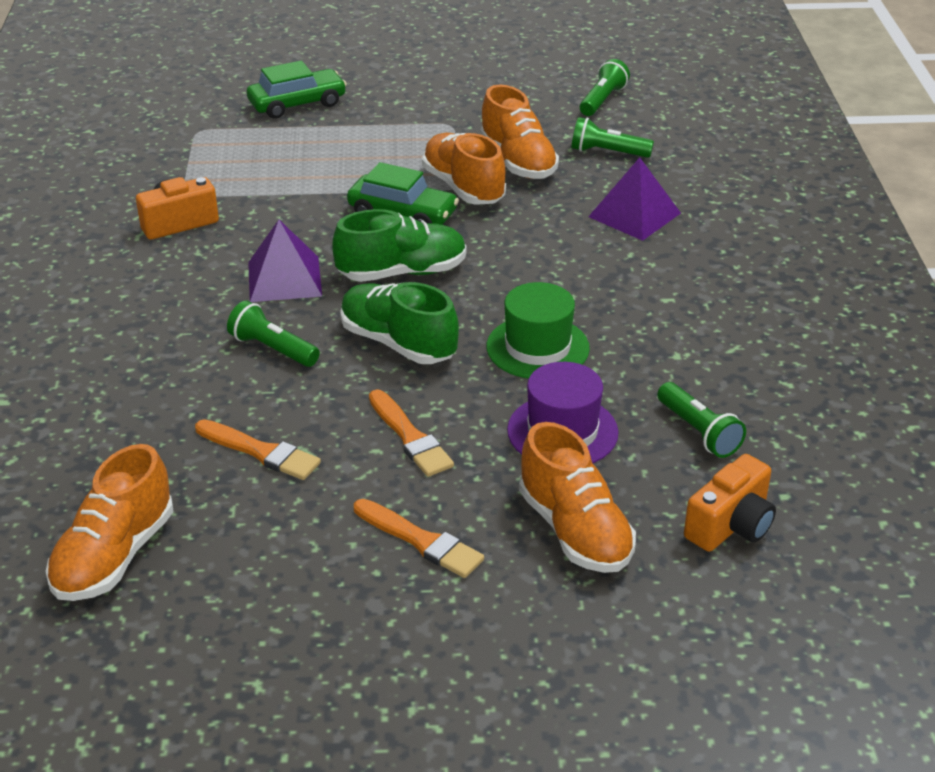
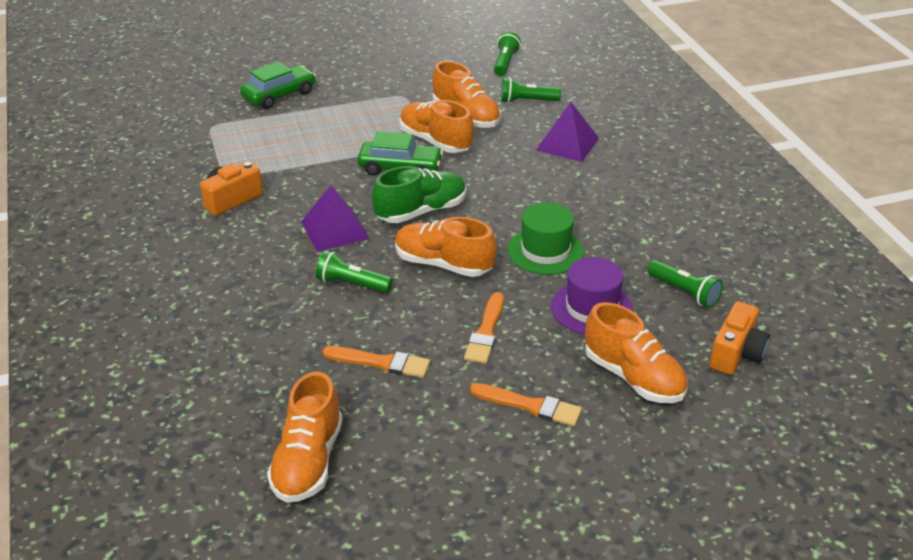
camera: 15 degrees left, 0 degrees up
green shoe [340,282,459,364] -> orange shoe [395,217,497,277]
orange brush [369,389,454,477] -> orange brush turned 60 degrees clockwise [464,292,504,364]

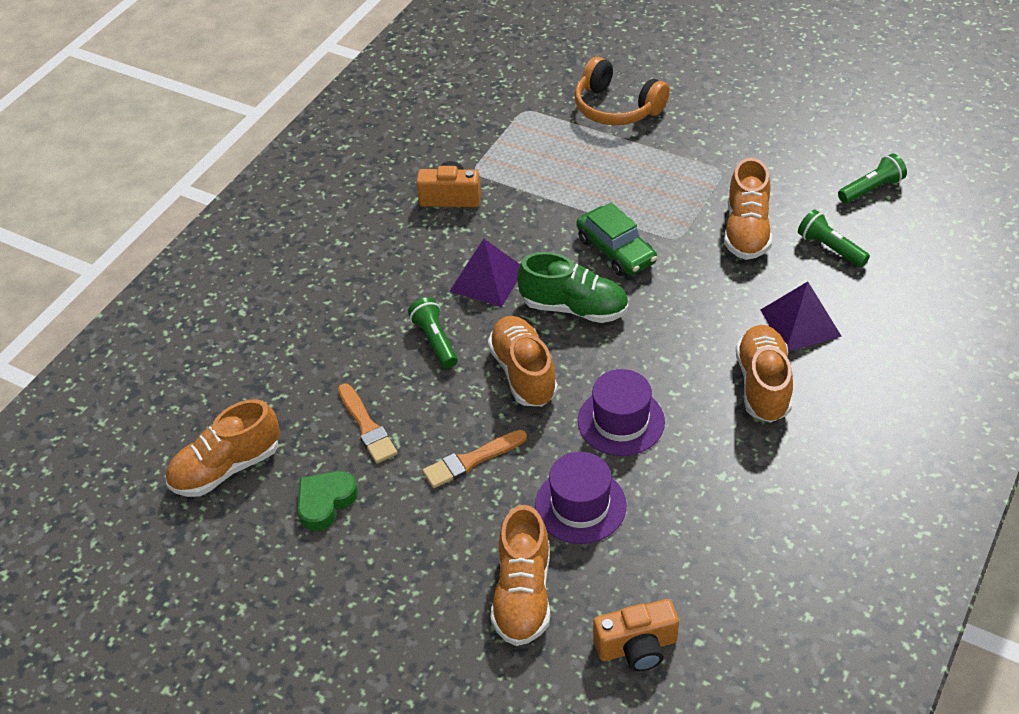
camera: 50 degrees right, 10 degrees up
green car [240,61,316,109] -> orange headphones [575,57,670,125]
orange shoe [400,100,474,153] -> orange shoe moved to [736,325,793,423]
orange brush [470,383,582,427] -> none
green hat [507,203,584,275] -> purple hat [578,369,665,456]
green flashlight [648,260,723,308] -> none
none -> green heart [298,471,358,531]

